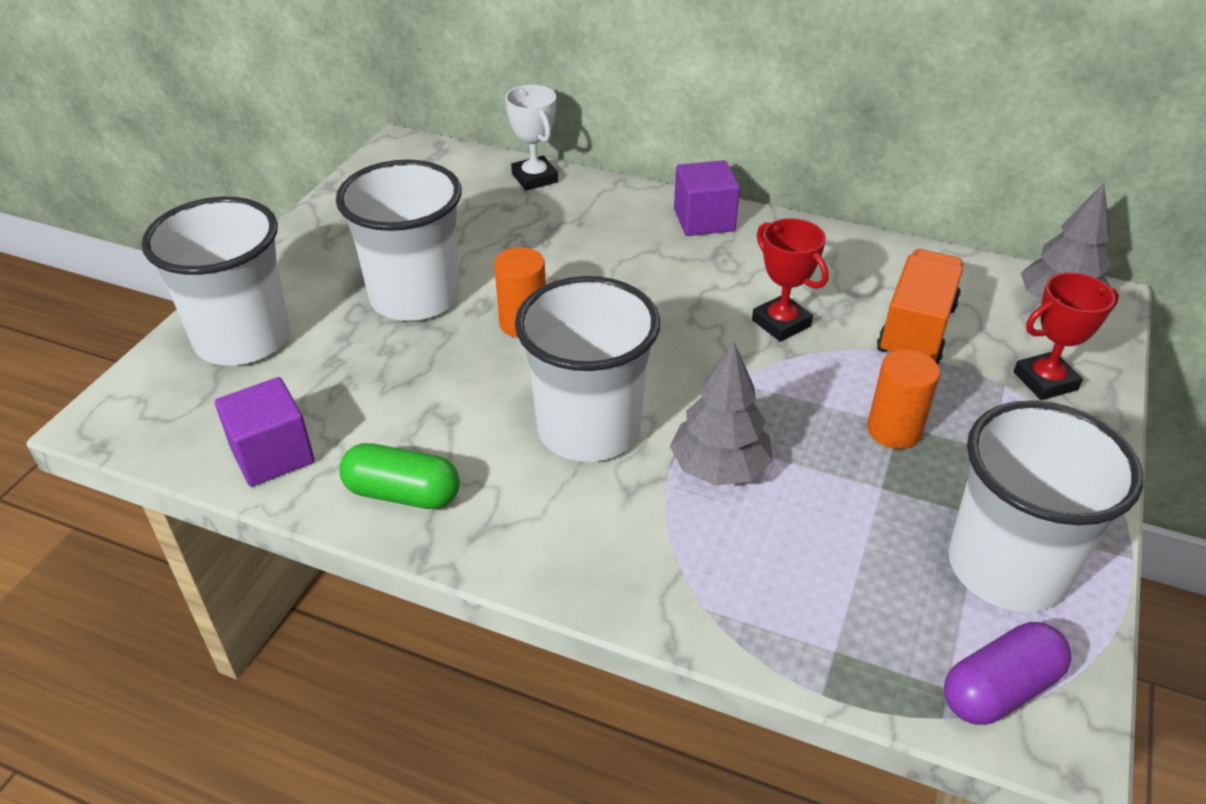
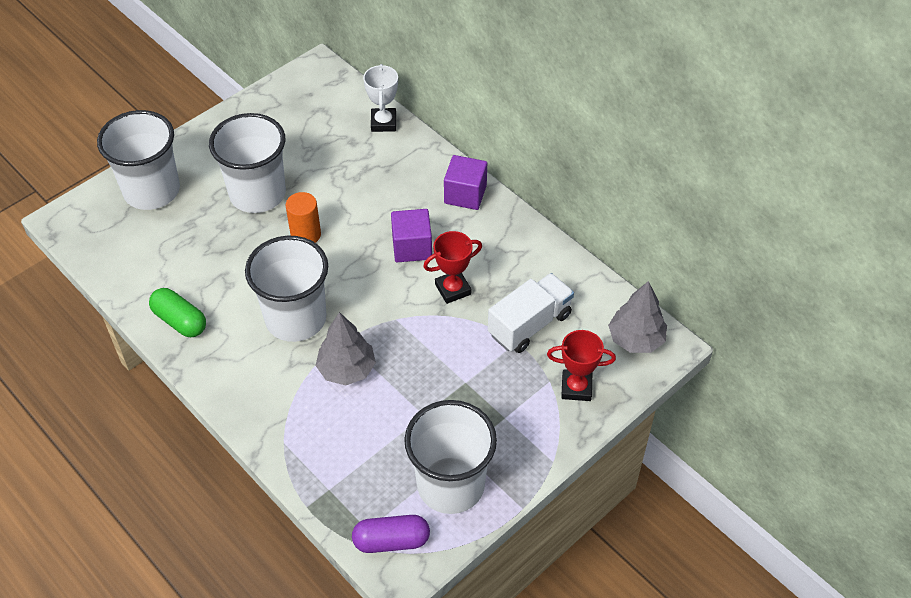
camera: 25 degrees right, 10 degrees up
purple cube [215,377,315,487] -> purple cube moved to [391,209,432,262]
red trophy [752,218,829,342] -> red trophy turned 75 degrees clockwise [423,231,482,304]
orange cylinder [867,349,940,449] -> none
orange truck [877,249,964,364] -> white truck [488,273,574,353]

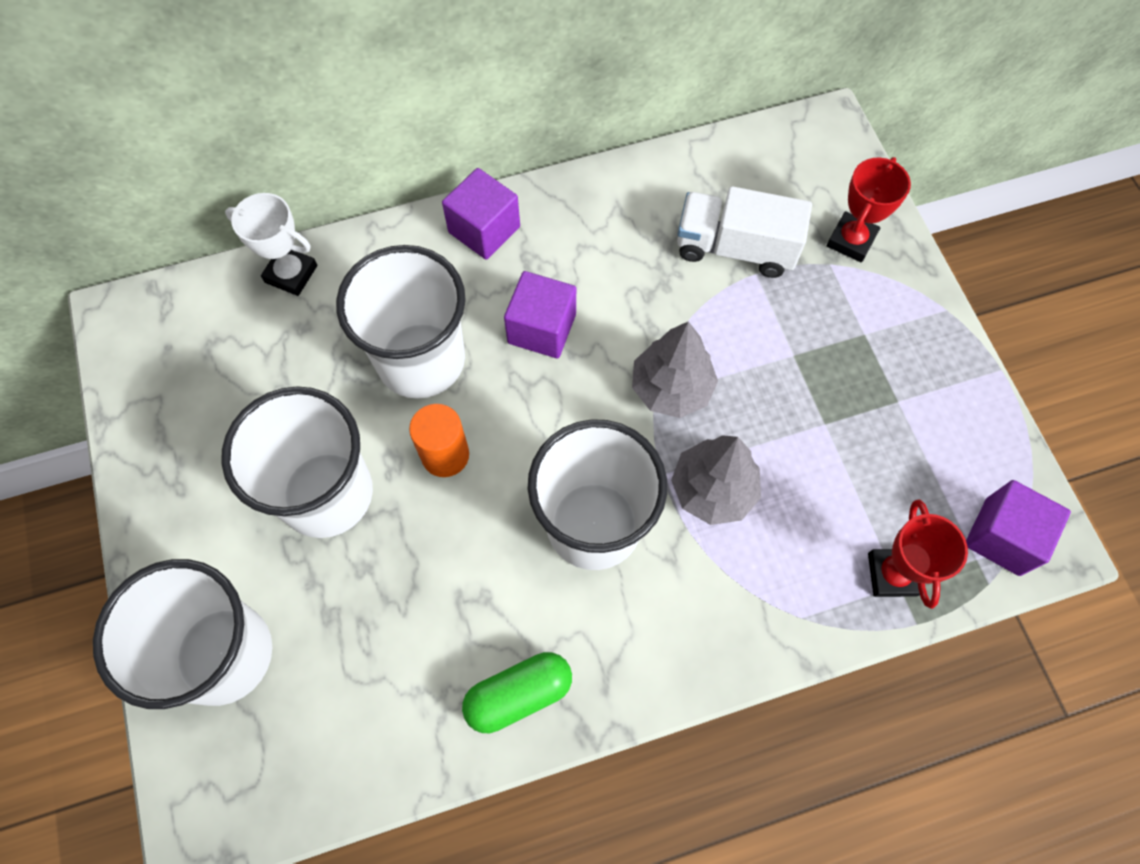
camera: 65 degrees left, 15 degrees up
purple capsule [352,515,430,553] -> purple cube [966,480,1071,576]
white cup [404,400,497,514] -> white cup moved to [336,245,466,399]
red trophy [423,231,482,304] -> red trophy moved to [868,499,968,609]
white truck [488,273,574,353] -> white truck turned 60 degrees counterclockwise [677,186,812,278]
grey tree [608,281,667,353] -> grey tree moved to [632,321,718,418]

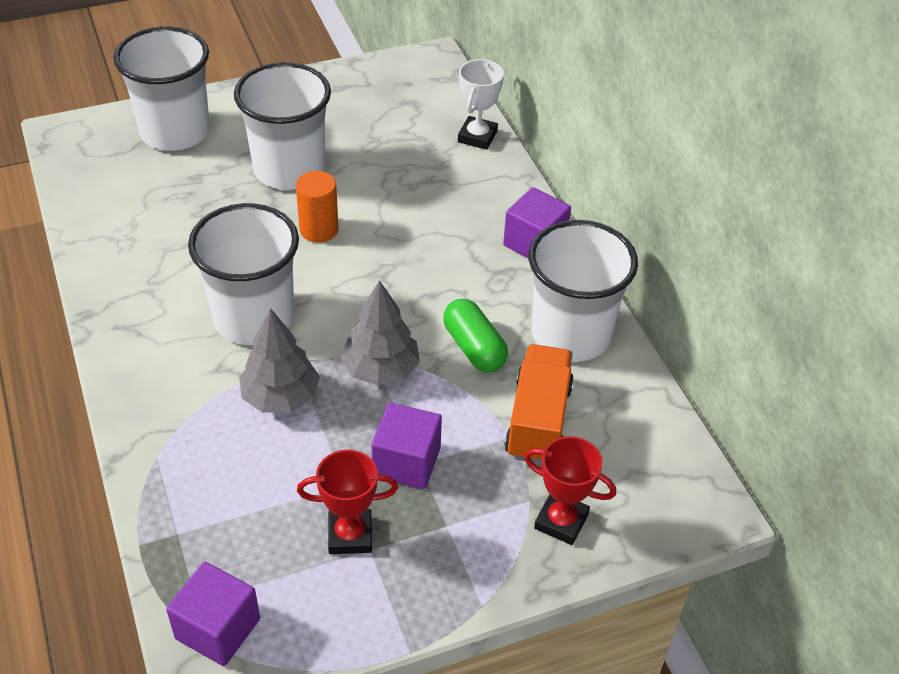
camera: 85 degrees right, 20 degrees down
white cup [336,245,466,399] -> white cup moved to [528,220,638,362]
green capsule [462,652,572,733] -> green capsule moved to [443,299,508,372]
purple cube [504,271,576,358] -> purple cube moved to [371,402,442,490]
white truck [677,186,812,278] -> orange truck [505,344,574,464]
red trophy [868,499,968,609] -> red trophy moved to [297,450,398,554]

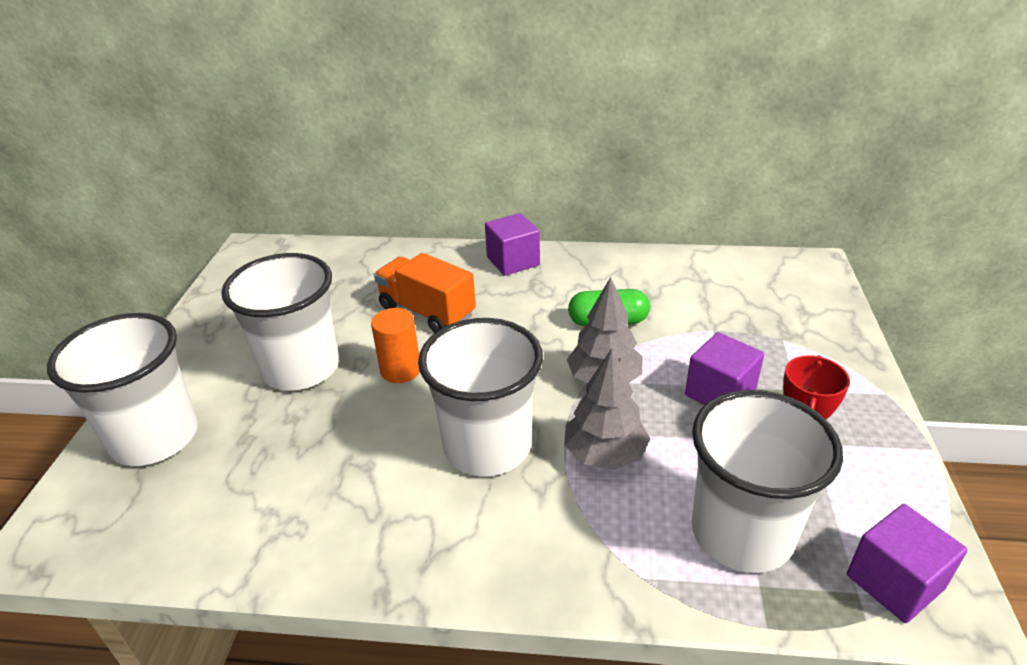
camera: 60 degrees left, 10 degrees down
white trophy [458,59,504,150] -> none
orange truck [505,344,574,464] -> orange truck moved to [374,253,476,333]
red trophy [524,436,616,545] -> none
white cup [528,220,638,362] -> white cup moved to [692,390,843,573]

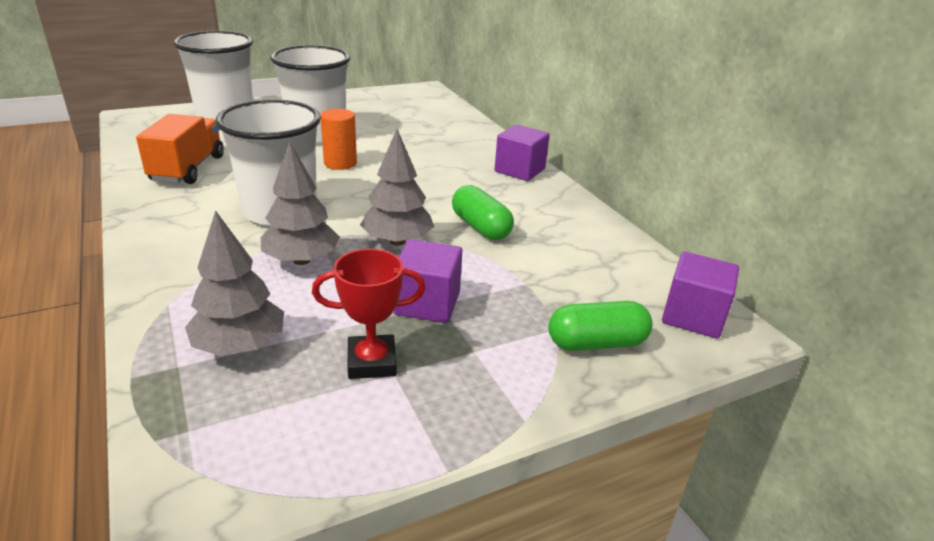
camera: 55 degrees right, 5 degrees down
orange truck [374,253,476,333] -> orange truck moved to [136,114,224,184]
white cup [692,390,843,573] -> grey tree [185,210,284,356]
purple cube [847,504,967,623] -> purple cube moved to [662,251,739,338]
none -> green capsule [548,301,652,351]

